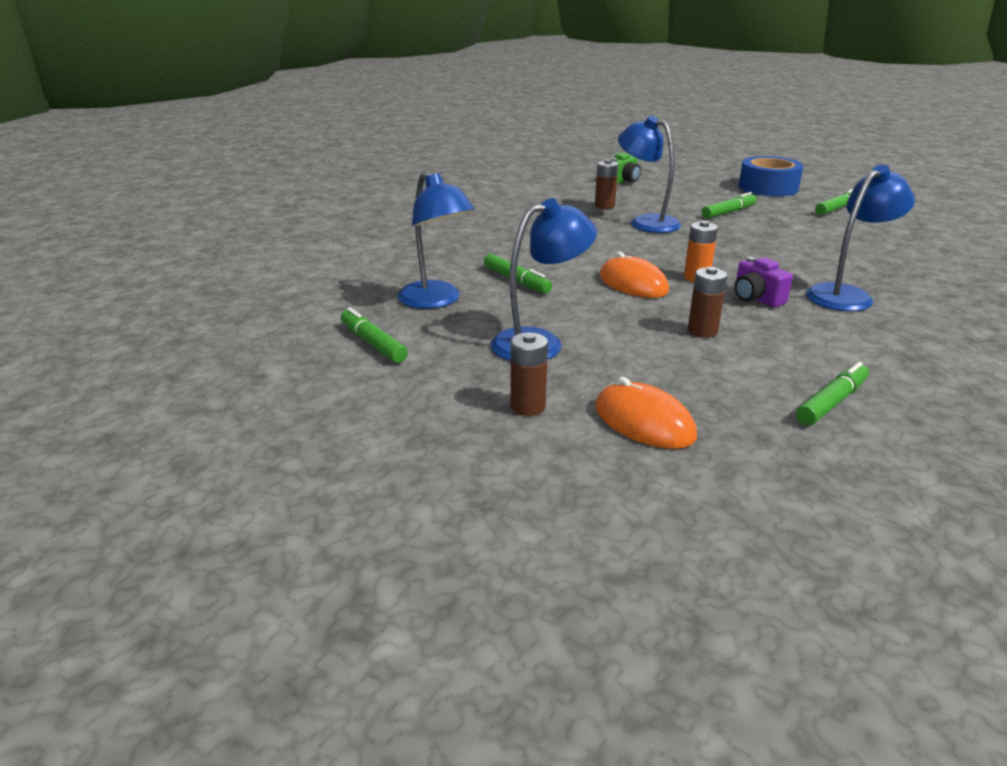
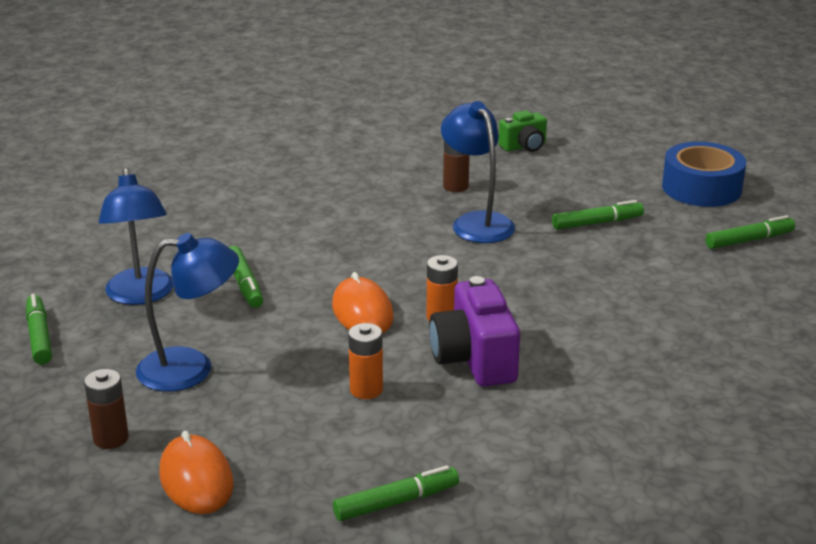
camera: 20 degrees right, 0 degrees up
brown battery [688,267,727,338] -> orange battery [348,323,383,399]
purple camera [734,257,793,307] -> purple camera [429,276,520,386], size x1.67
blue lamp [806,165,915,311] -> none

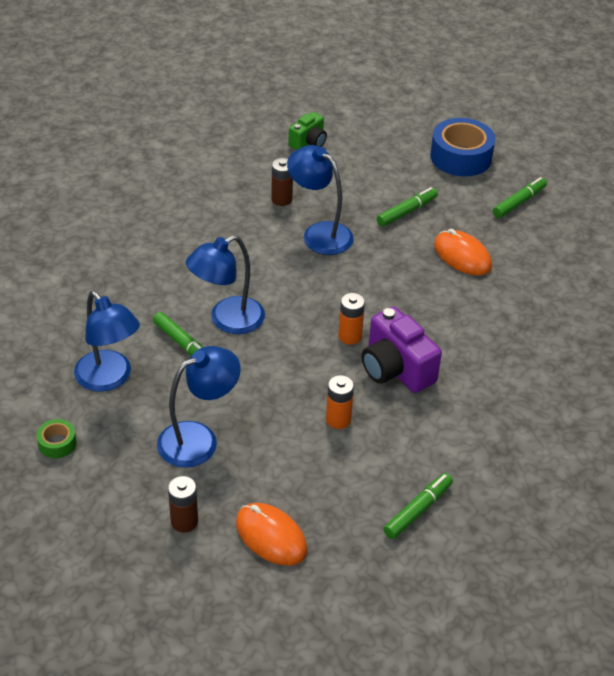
camera: 25 degrees left, 15 degrees up
green marker [26,294,52,364] -> green tape [36,419,77,459]
orange mouse [332,272,394,334] -> orange mouse moved to [434,229,492,275]
none -> blue lamp [186,235,265,334]

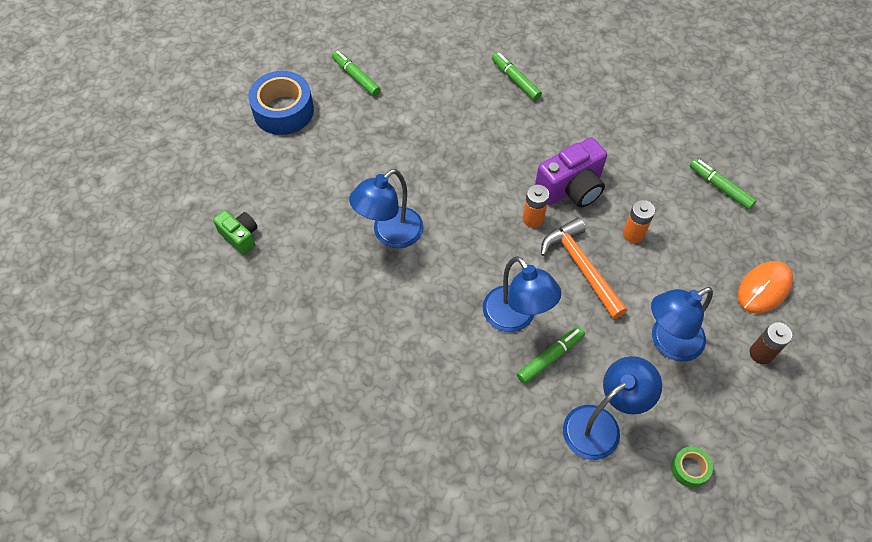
camera: 85 degrees left, 15 degrees up
blue lamp [157,346,241,468] -> blue lamp turned 90 degrees counterclockwise [651,287,713,362]
brown battery [271,158,293,206] -> none
green marker [377,187,438,227] -> green marker moved to [492,52,542,101]
orange mouse [434,229,492,275] -> none
none -> orange hammer [541,218,627,319]

